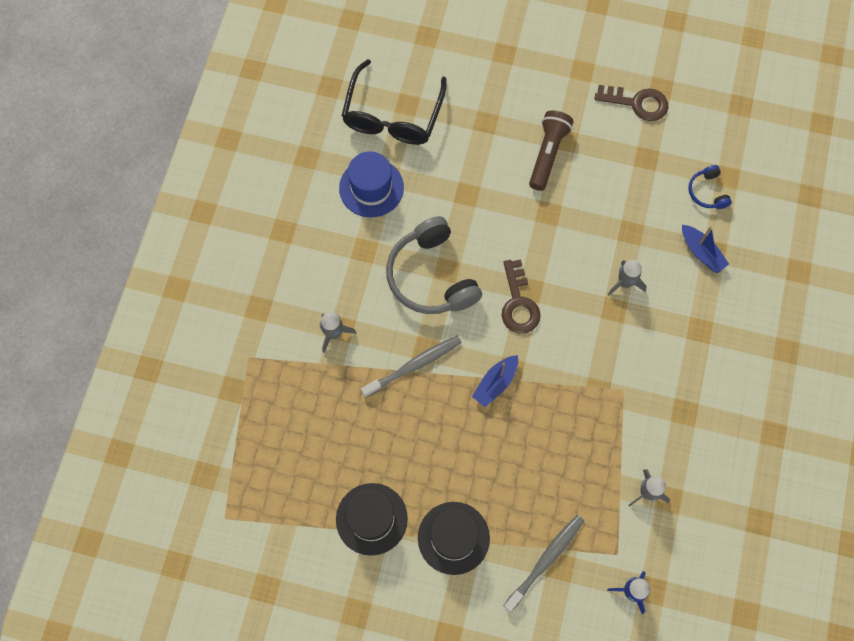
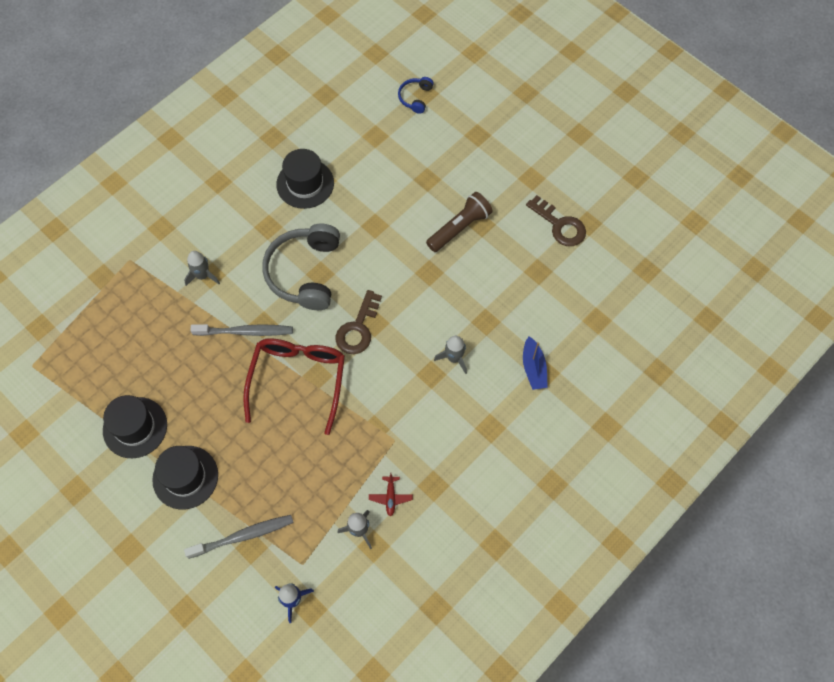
camera: 30 degrees right, 5 degrees down
blue hat [339,151,404,218] -> black hat [276,149,334,209]
black glasses [342,59,447,145] -> none
blue boat [472,355,518,407] -> red glasses [243,338,345,435]
blue headphones [688,165,732,209] -> blue headphones moved to [398,77,434,114]
none -> red plane [369,472,413,516]

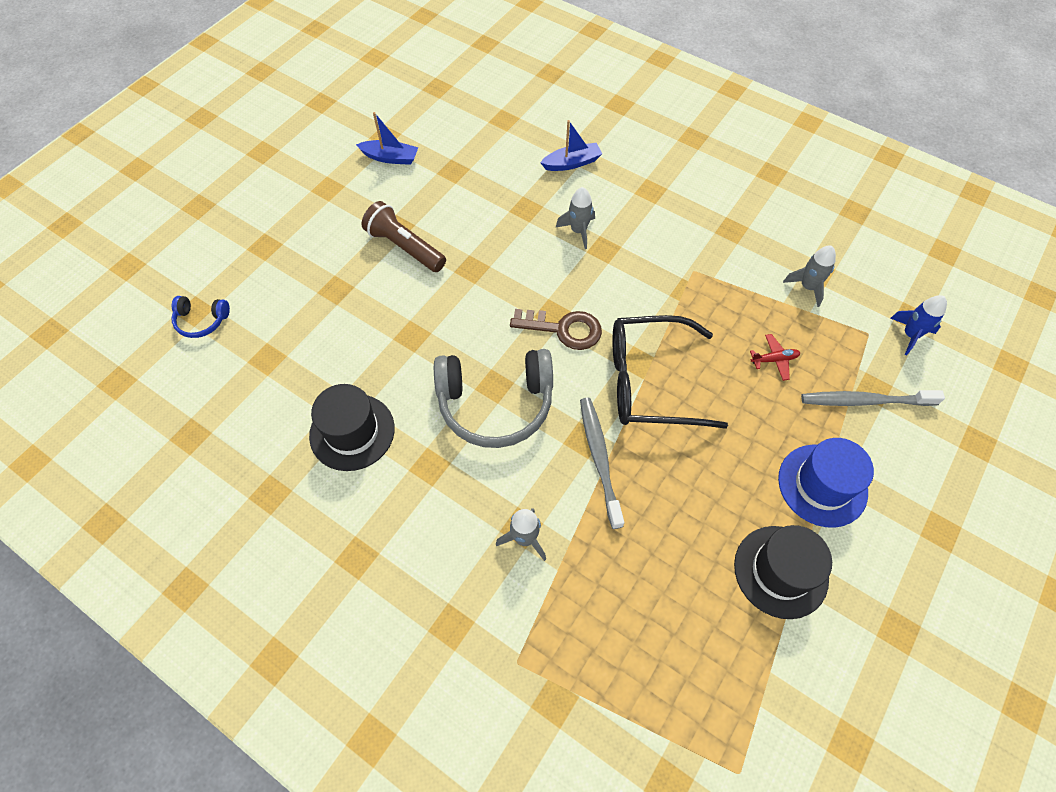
camera: 100 degrees left, 5 degrees down
black hat [152,446,218,509] -> blue hat [778,438,874,528]
grey toothbrush [184,515,294,559] -> grey toothbrush turned 60 degrees counterclockwise [801,390,945,406]
red glasses [243,338,345,435] -> black glasses [613,315,728,429]
red plane [369,472,413,516] -> red plane moved to [750,334,800,381]
brown key [526,195,586,246] -> blue boat [356,112,418,165]

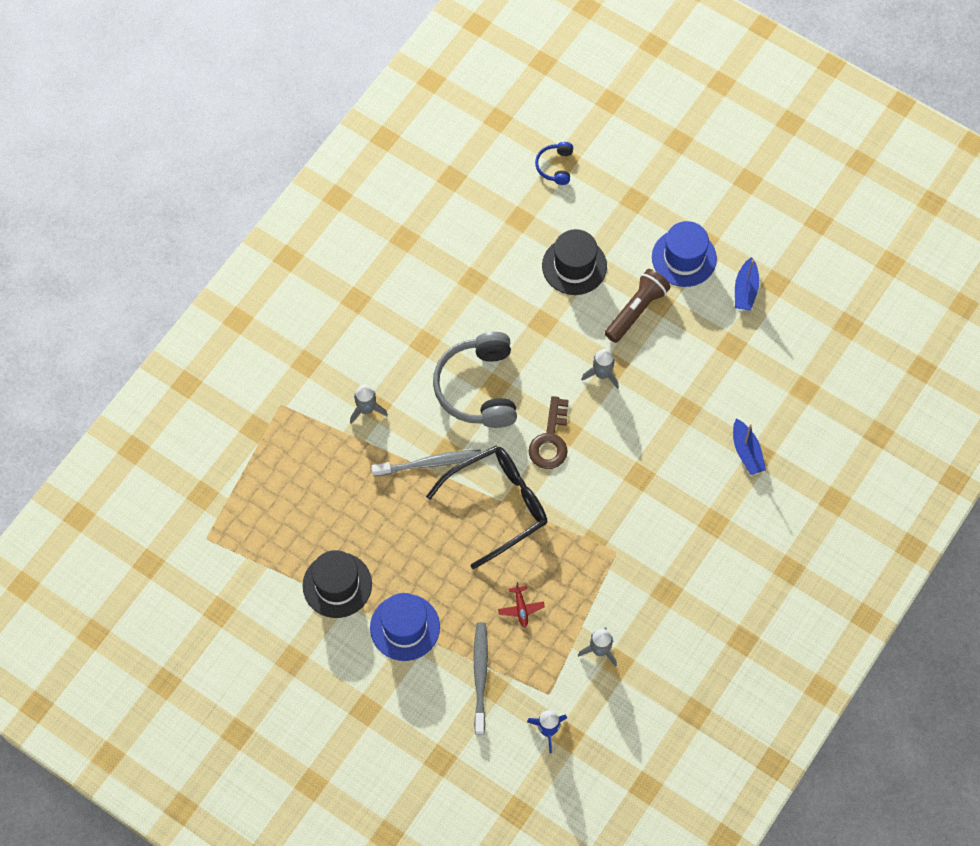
camera: 90 degrees right, 5 degrees up
black hat [309,384,395,471] -> black hat moved to [542,229,607,295]
grey rocket [556,187,595,249] -> grey rocket moved to [581,349,619,389]
black glasses [613,315,728,429] -> black glasses turned 60 degrees clockwise [426,446,547,569]
none -> blue hat [652,221,717,287]

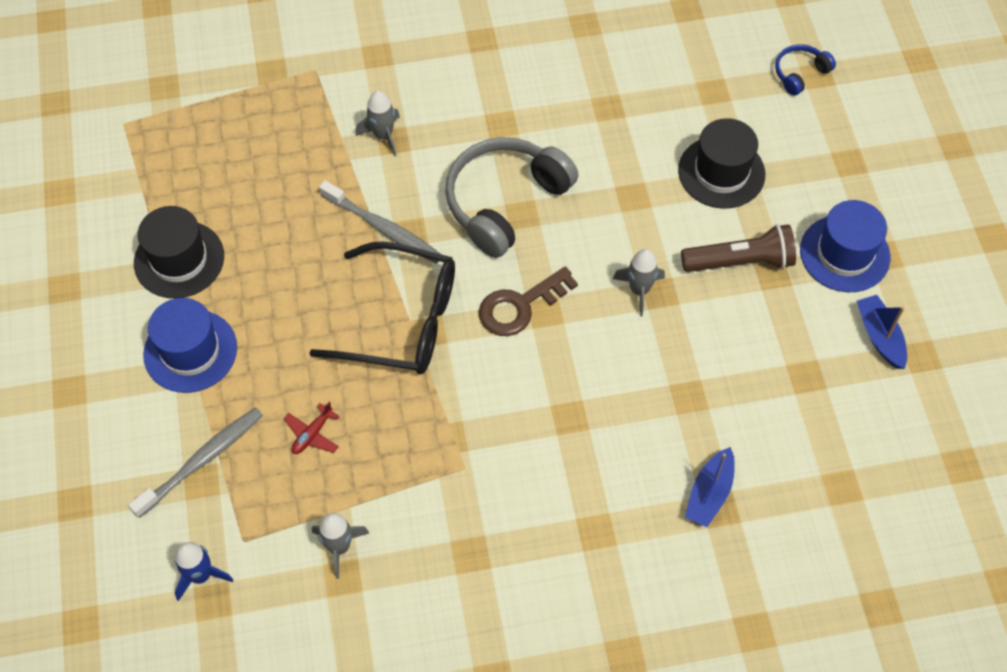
camera: 45 degrees right, 5 degrees down
blue boat [735,257,759,311] -> blue boat turned 105 degrees clockwise [857,295,907,369]

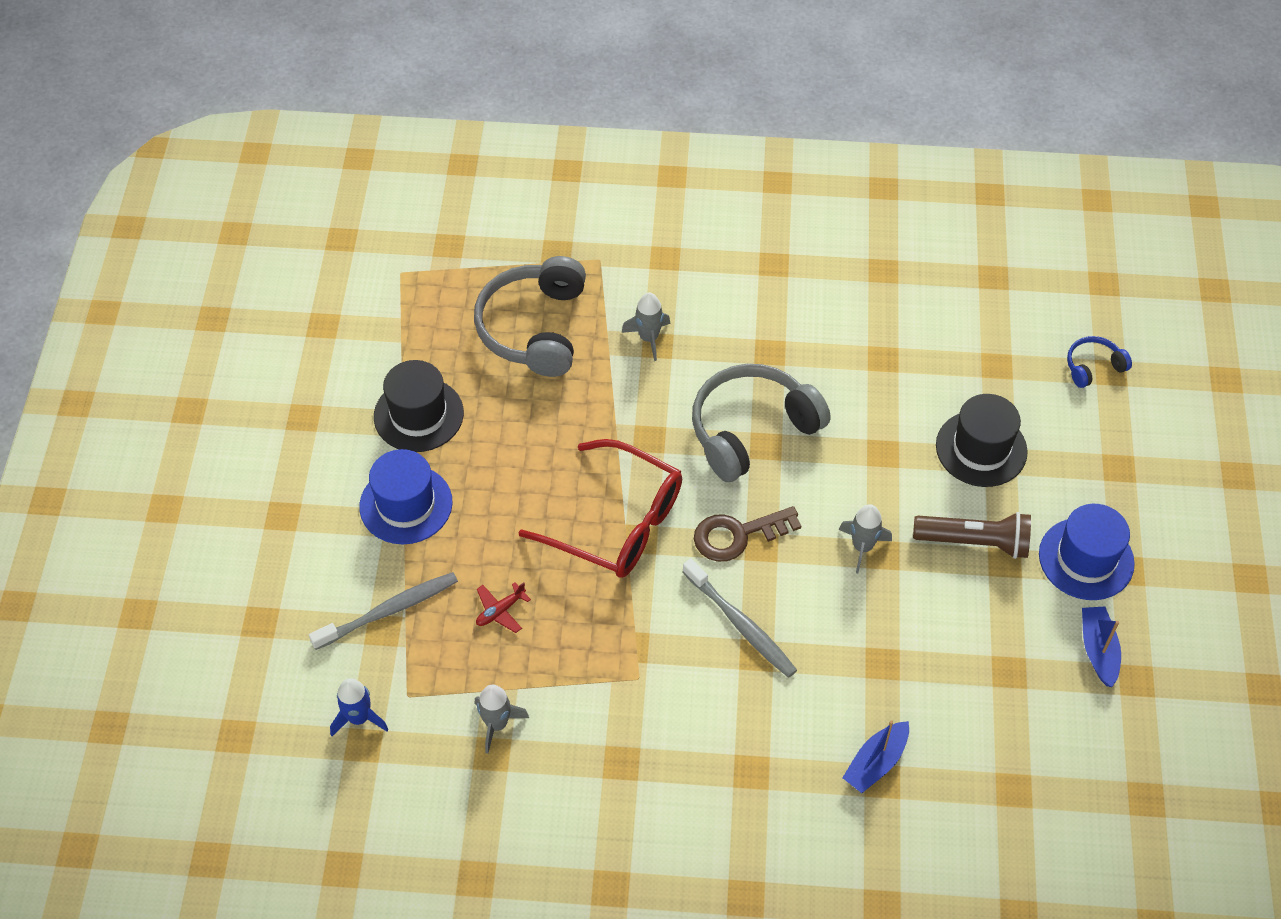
camera: 15 degrees right, 5 degrees down
black glasses [309,241,455,374] -> red glasses [518,439,682,578]
grey toothbrush [319,180,442,264] -> grey toothbrush moved to [683,559,797,678]
none -> grey headphones [474,256,586,377]

